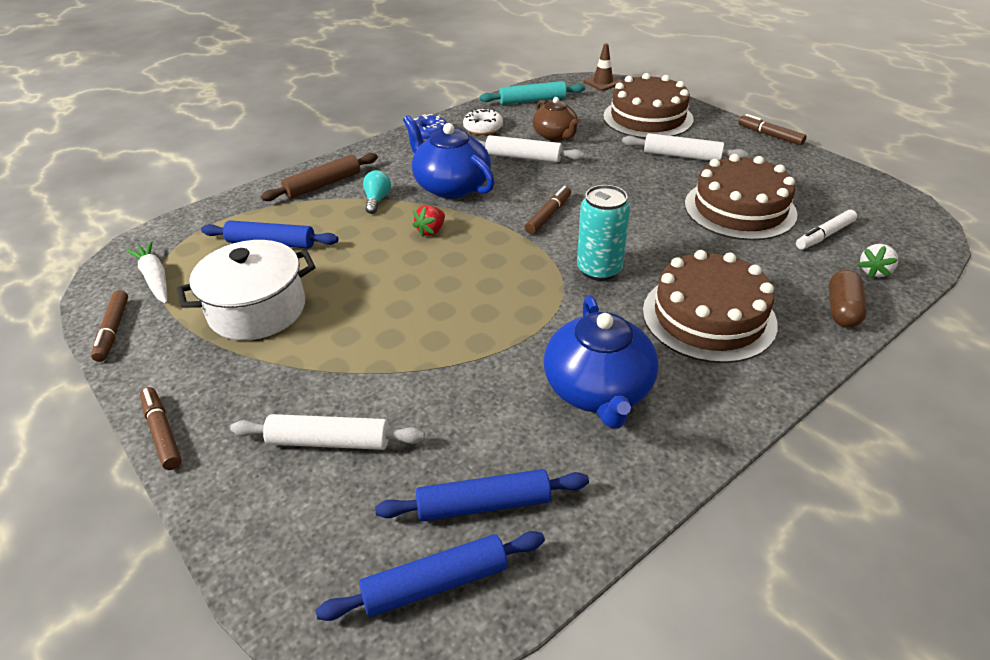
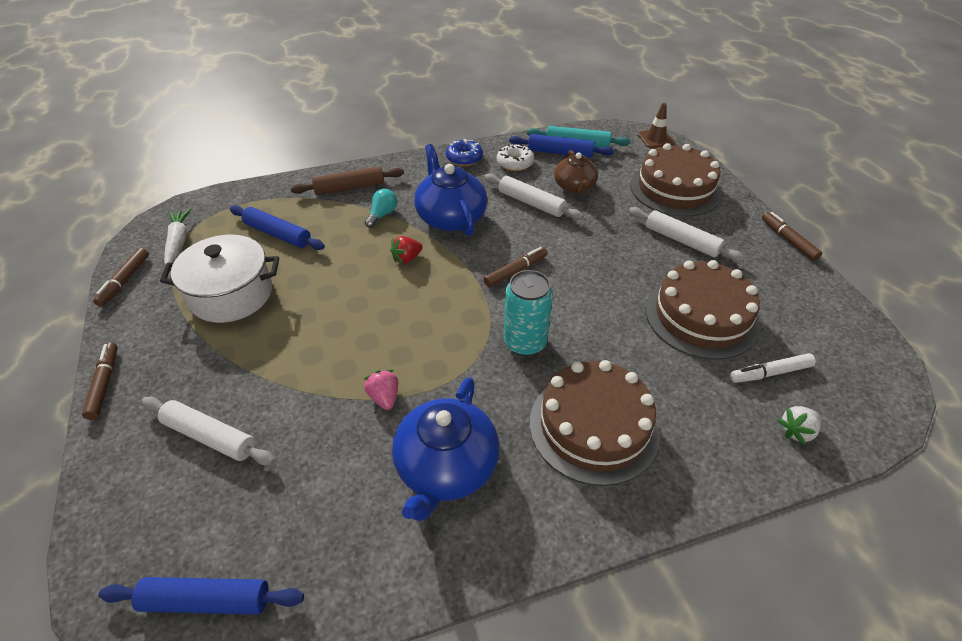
camera: 20 degrees right, 5 degrees up
blue rolling pin [375,469,589,521] -> blue rolling pin moved to [509,134,614,158]
brown capsule [829,270,867,328] -> none
none -> pink strawberry [364,370,398,410]

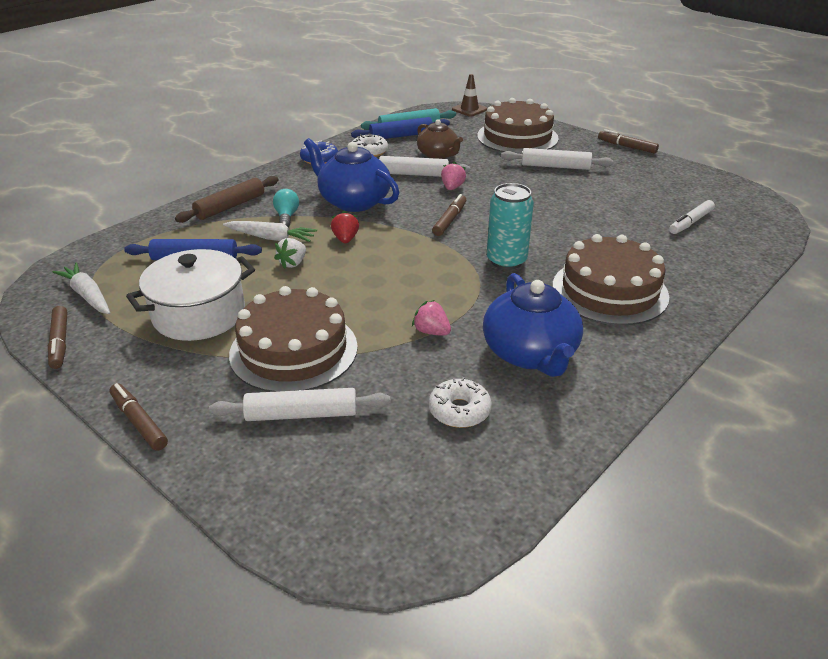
camera: 30 degrees left, 10 degrees down
blue rolling pin [98,577,304,614] -> none
red strawberry [390,236,423,264] -> red strawberry turned 150 degrees clockwise [331,211,359,243]
brown cake [646,260,760,360] -> brown cake moved to [229,286,358,392]
white strawberry [778,406,821,445] -> white strawberry moved to [274,238,306,269]
none -> white carrot [223,221,317,242]
none -> white donut [429,377,492,428]
none -> pink strawberry [441,161,466,190]

